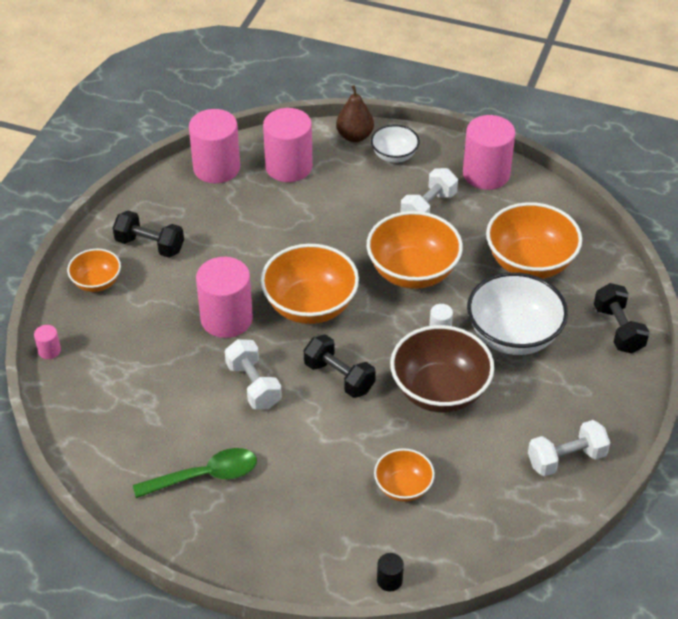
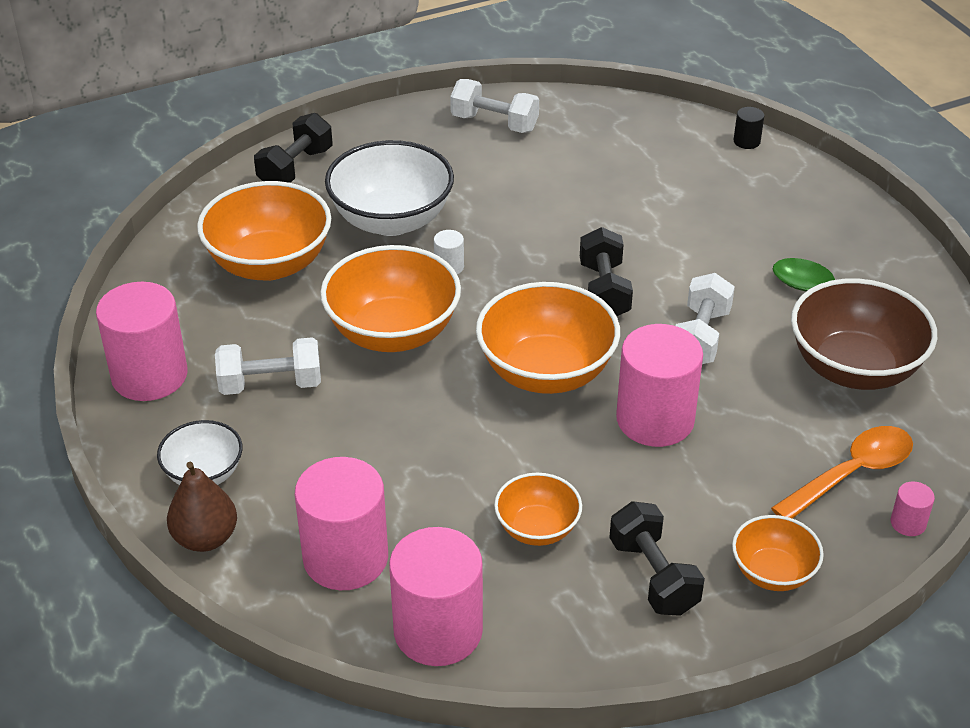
camera: 135 degrees left, 5 degrees down
orange bowl [374,448,435,502] -> orange bowl moved to [494,473,582,546]
brown bowl [390,325,495,413] -> brown bowl moved to [791,278,937,390]
none -> orange spoon [771,426,913,519]

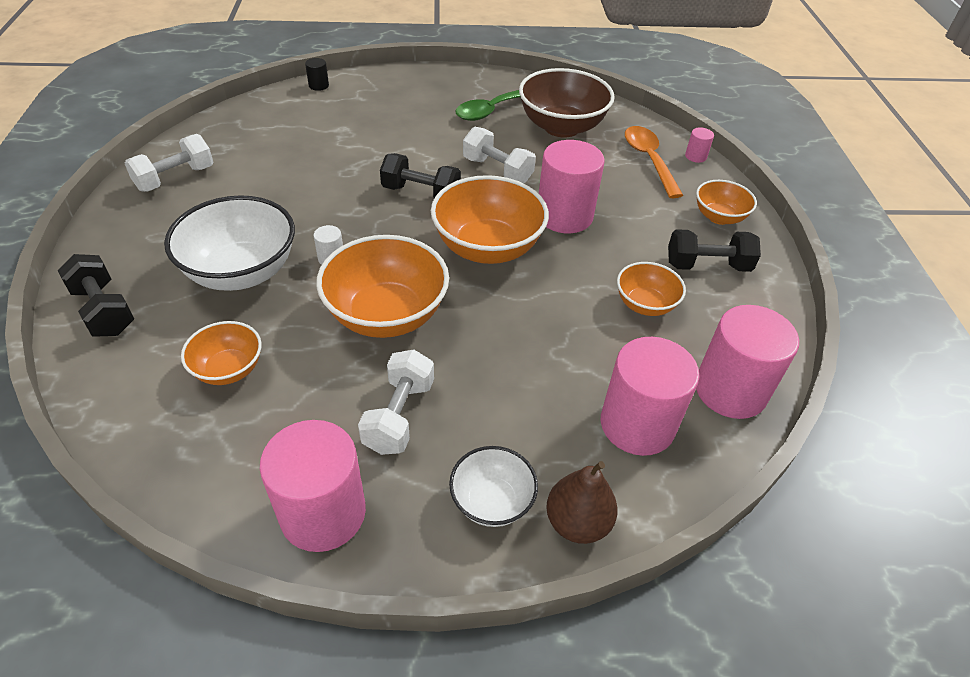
camera: 70 degrees left, 5 degrees up
orange bowl [197,181,331,281] -> orange bowl [181,321,262,385], size x0.56

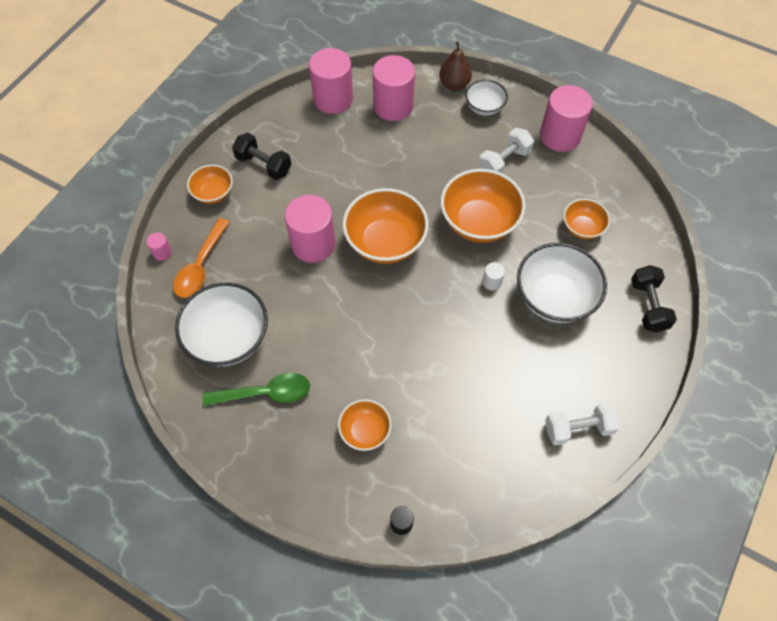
camera: 145 degrees left, 15 degrees up
black dumbbell [380,153,461,198] -> none
white dumbbell [463,127,536,183] -> none
brown bowl [519,68,615,137] -> white bowl [175,283,268,366]
orange bowl [617,262,686,316] -> orange bowl moved to [338,399,391,451]

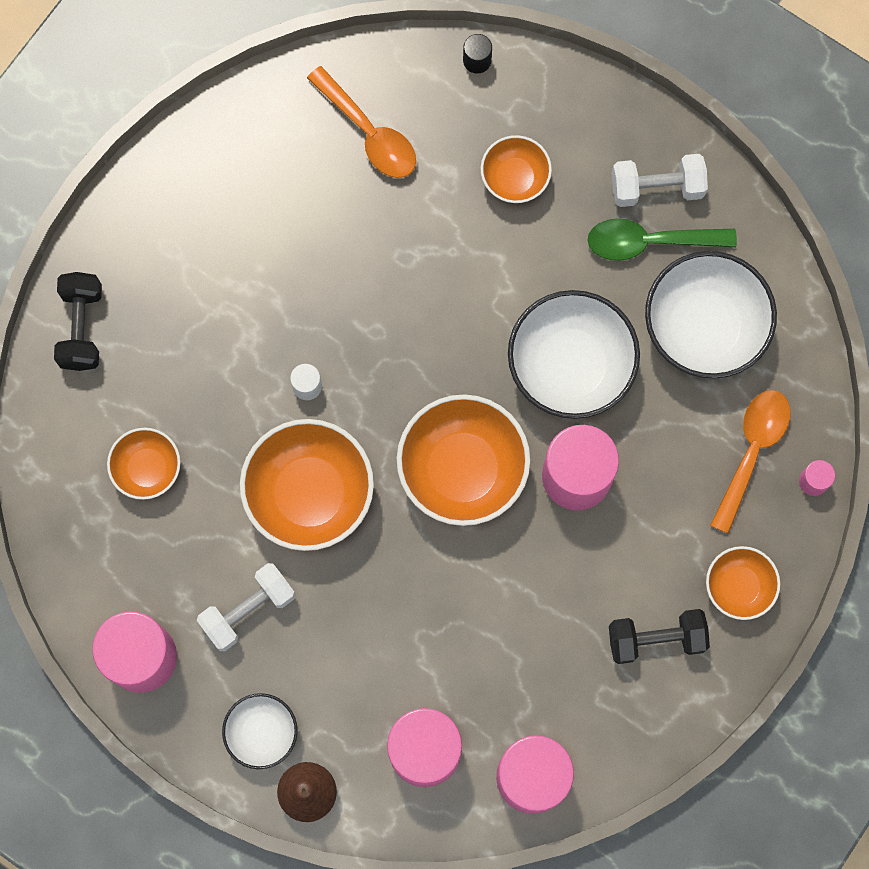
camera: 175 degrees left, 15 degrees up
black dumbbell [232,133,291,180] -> black dumbbell turned 45 degrees counterclockwise [609,609,710,664]
white bowl [517,243,607,323] -> white bowl moved to [508,290,640,419]
white dumbbell [545,401,621,445] -> white dumbbell moved to [612,154,708,207]
none -> orange spoon [307,66,416,178]

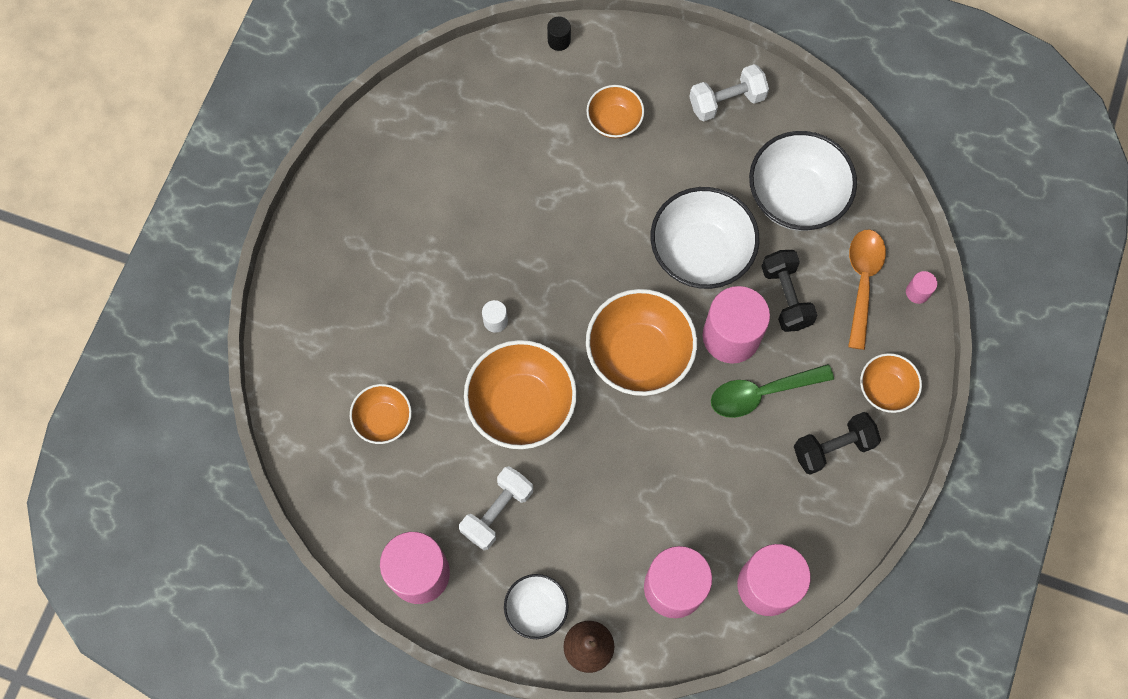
camera: 15 degrees left, 5 degrees down
black dumbbell [54,272,102,371] -> black dumbbell moved to [761,250,817,332]
orange spoon [307,66,416,178] -> none
green spoon [587,219,737,261] -> green spoon moved to [711,364,834,418]

